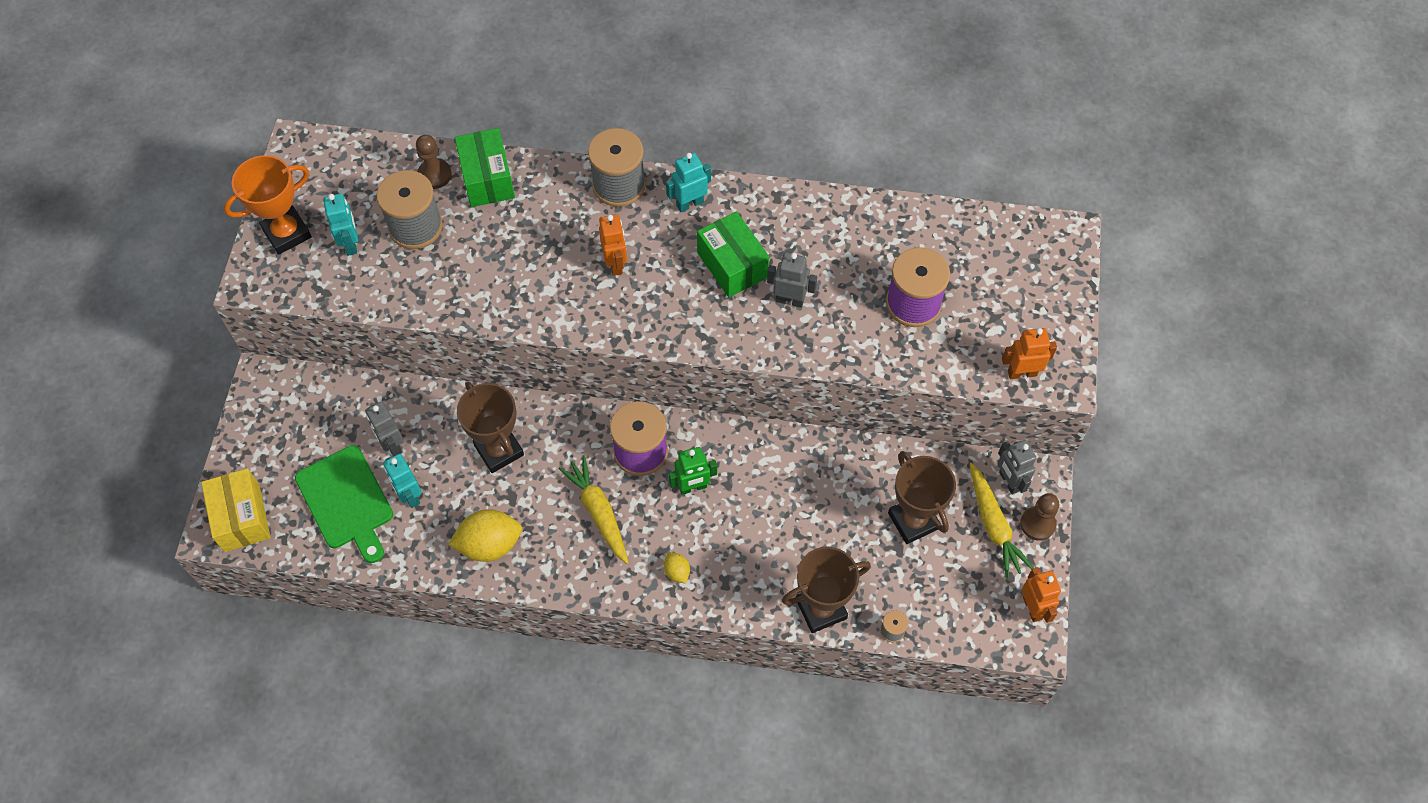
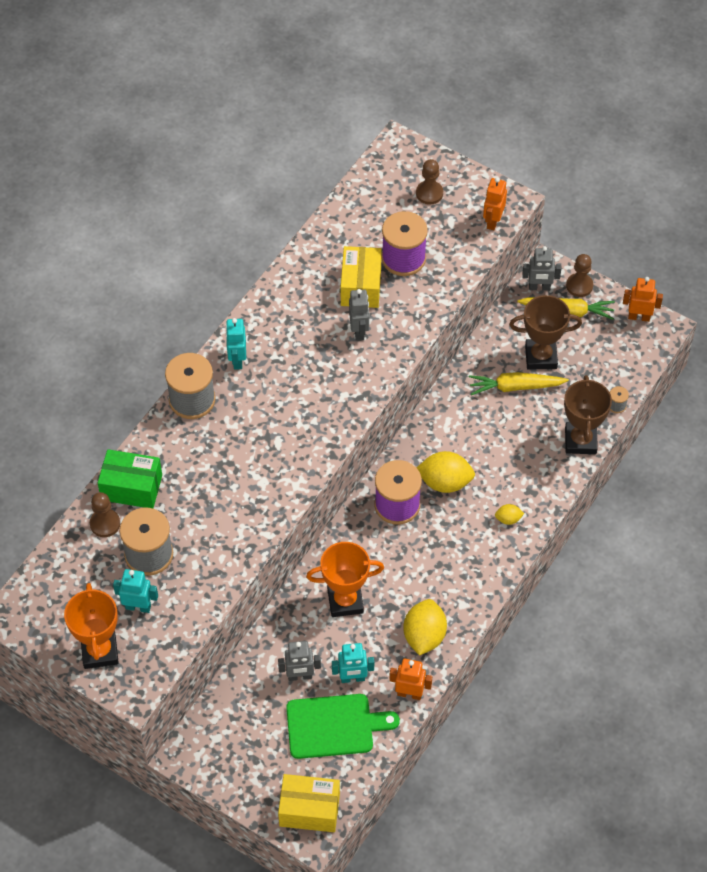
camera: 65 degrees left, 5 degrees down
brown trophy [457,381,524,473] -> orange trophy [306,542,384,617]
yellow carrot [558,455,629,564] -> yellow carrot moved to [469,372,569,395]
orange robot [599,214,627,276] -> orange robot moved to [389,659,432,700]
green robot [669,447,717,495] -> yellow lemon [417,451,475,493]
green box [697,211,769,297] -> none
grey robot [767,253,817,308] -> grey robot turned 135 degrees clockwise [349,289,369,341]
none -> yellow box [341,246,382,308]
none -> brown pawn [416,159,443,205]

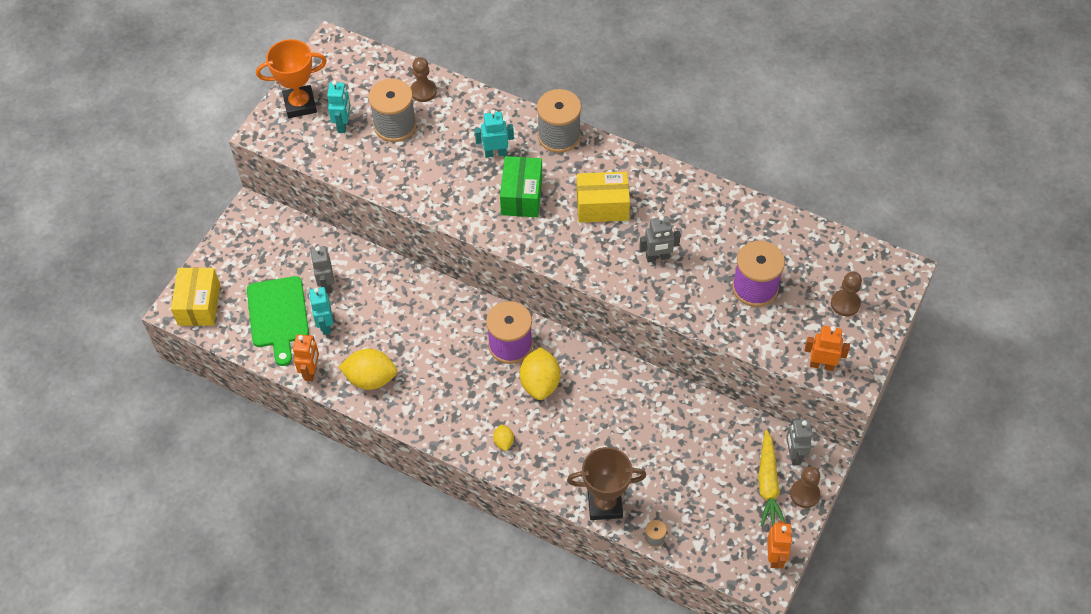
camera: 85 degrees right, 0 degrees up
green box [98,449,162,508] -> green box moved to [500,156,542,217]
turquoise robot [226,318,246,370] -> turquoise robot moved to [475,110,514,158]
orange trophy [306,542,384,617] -> none
yellow box [341,246,382,308] -> yellow box moved to [577,172,630,223]
yellow carrot [469,372,569,395] -> none
brown trophy [509,295,582,370] -> none

